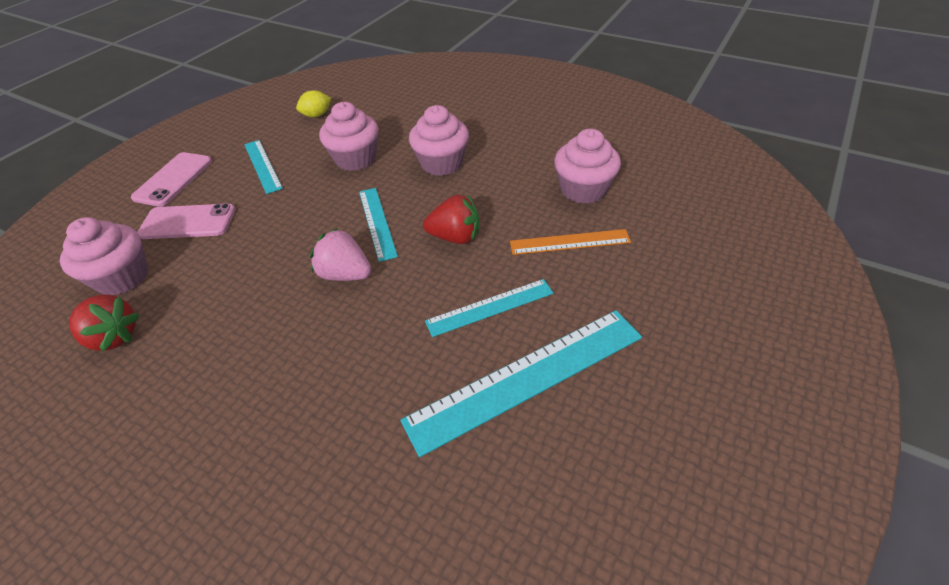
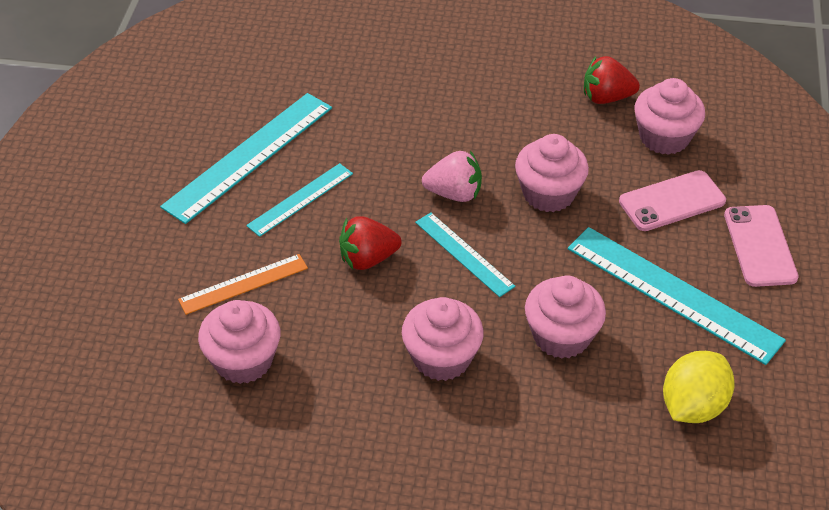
camera: 155 degrees right, 0 degrees up
turquoise ruler [244,140,283,194] -> turquoise ruler [568,227,786,365], size x1.76
yellow lemon [296,90,331,117] -> yellow lemon [663,351,735,423], size x1.63
none -> pink cupcake [515,134,589,212]

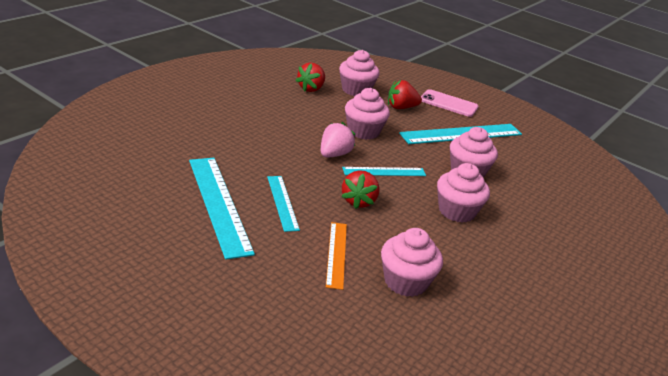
camera: 65 degrees left, 15 degrees down
pink phone [619,170,726,231] -> red strawberry [388,80,422,109]
yellow lemon [663,351,735,423] -> none

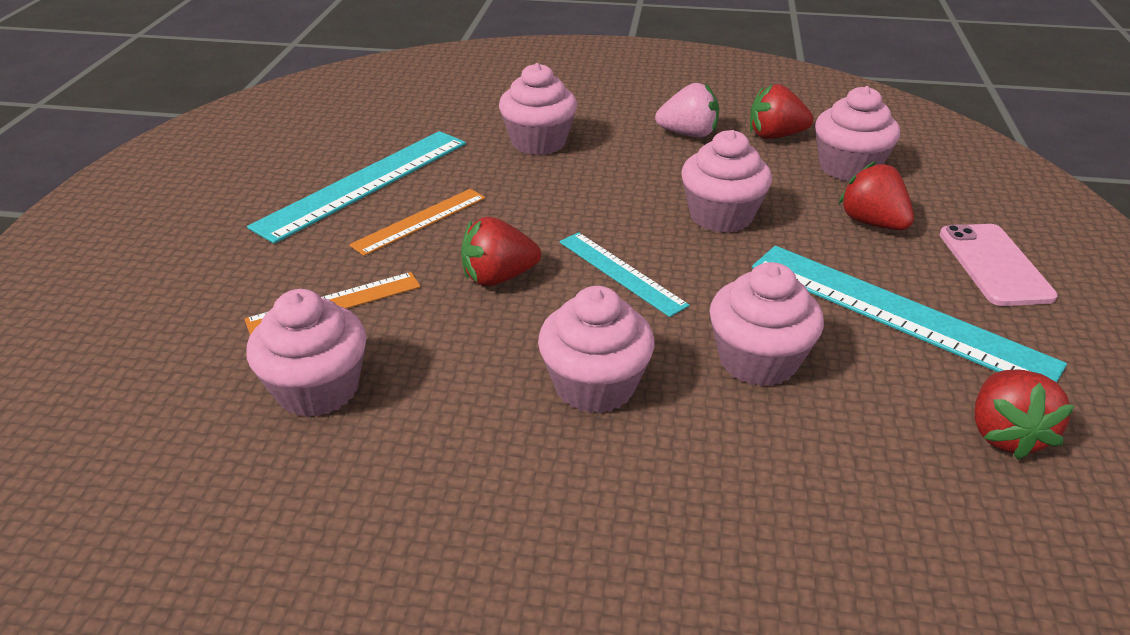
camera: 65 degrees right, 5 degrees up
turquoise ruler [267,176,300,232] -> orange ruler [349,189,485,256]
pink strawberry [321,122,355,157] -> pink strawberry moved to [655,83,719,138]
none -> pink cupcake [499,63,577,155]
none -> red strawberry [974,370,1075,460]

